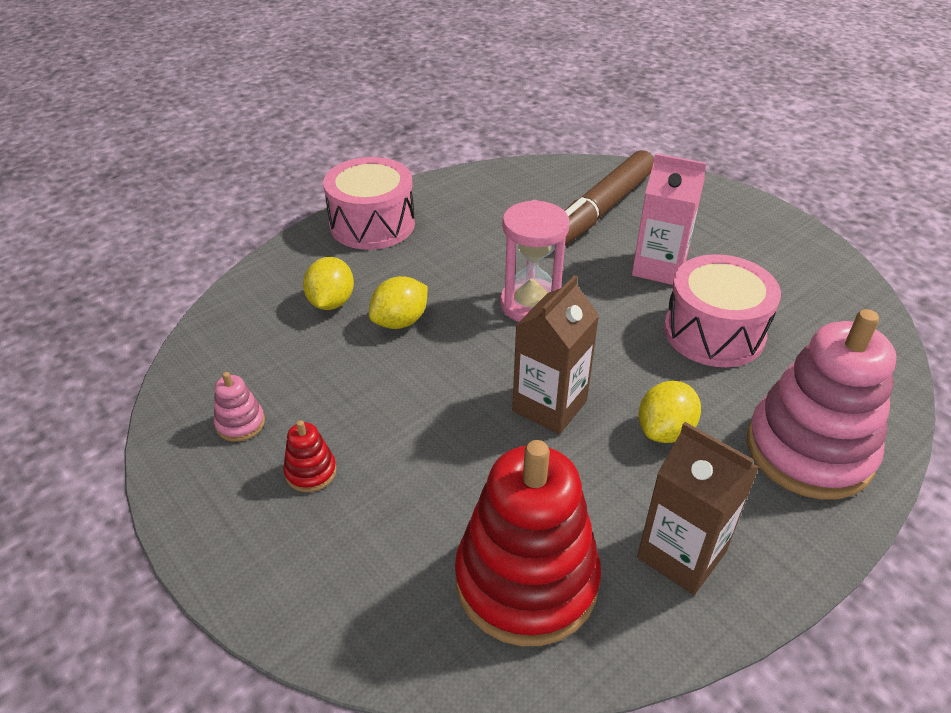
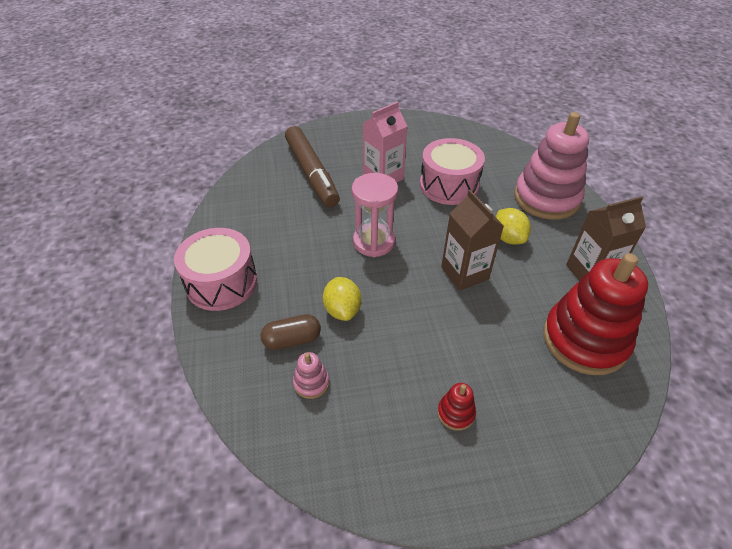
camera: 60 degrees left, 5 degrees up
pink stacking toy [214,372,265,442] -> pink stacking toy moved to [293,352,329,399]
yellow lemon [303,257,354,310] -> brown capsule [261,314,321,350]

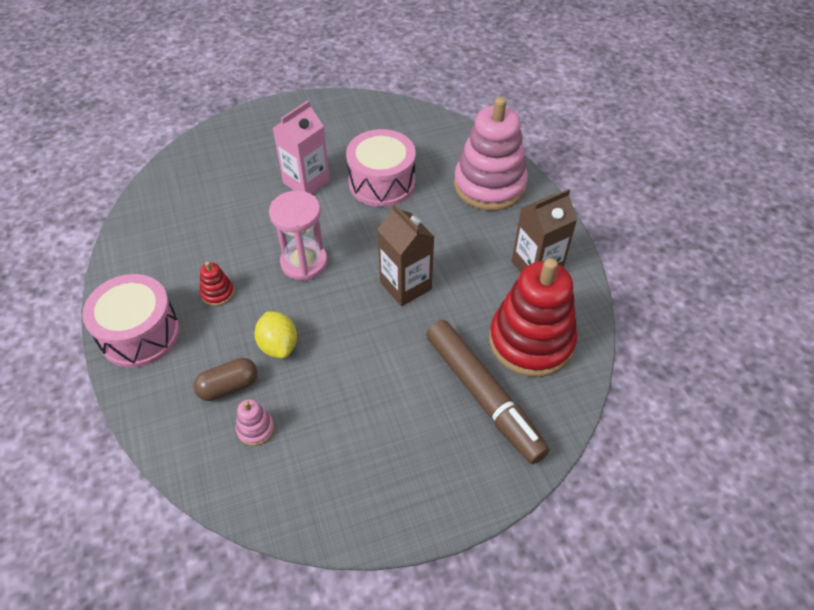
camera: 10 degrees left, 5 degrees up
brown marker [285,126,340,207] -> brown marker moved to [426,320,550,464]
red stacking toy [437,383,476,431] -> red stacking toy moved to [200,261,234,306]
yellow lemon [495,208,531,245] -> none

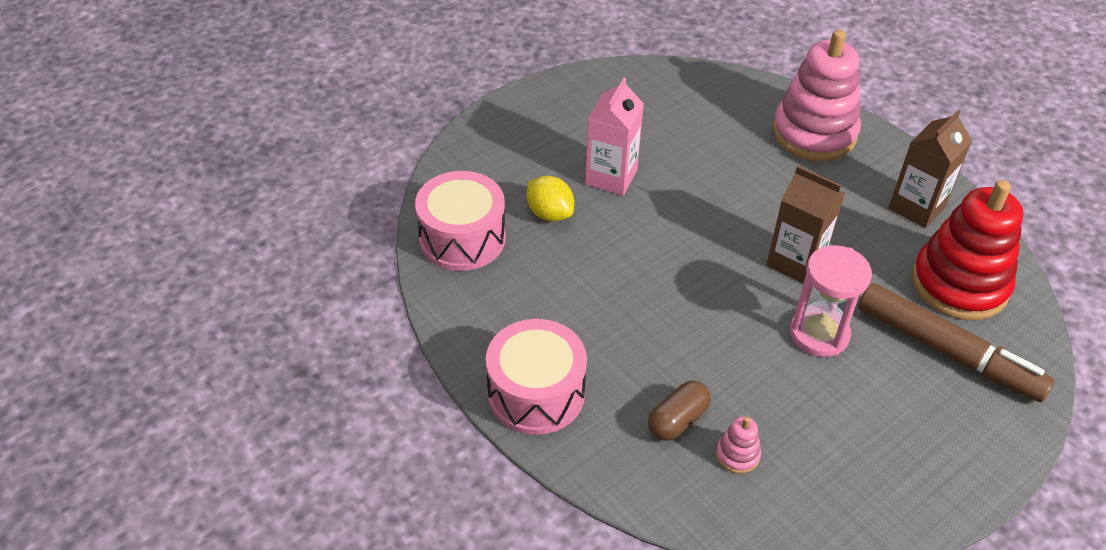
camera: 20 degrees left, 5 degrees down
red stacking toy [200,261,234,306] -> none
yellow lemon [255,311,297,359] -> yellow lemon moved to [527,176,574,222]
pink hourglass [269,191,327,281] -> pink hourglass moved to [790,245,872,357]
pink drum [346,129,416,207] -> pink drum moved to [415,171,506,271]

